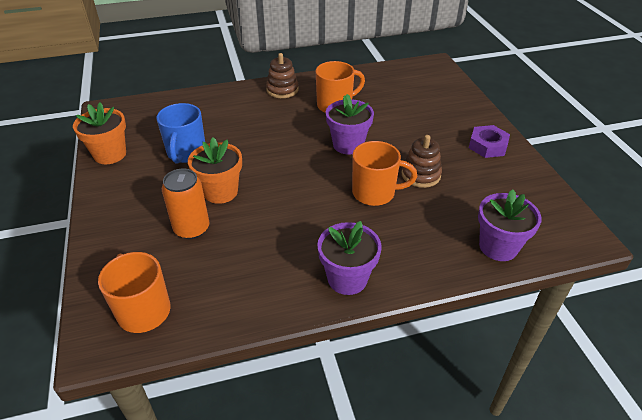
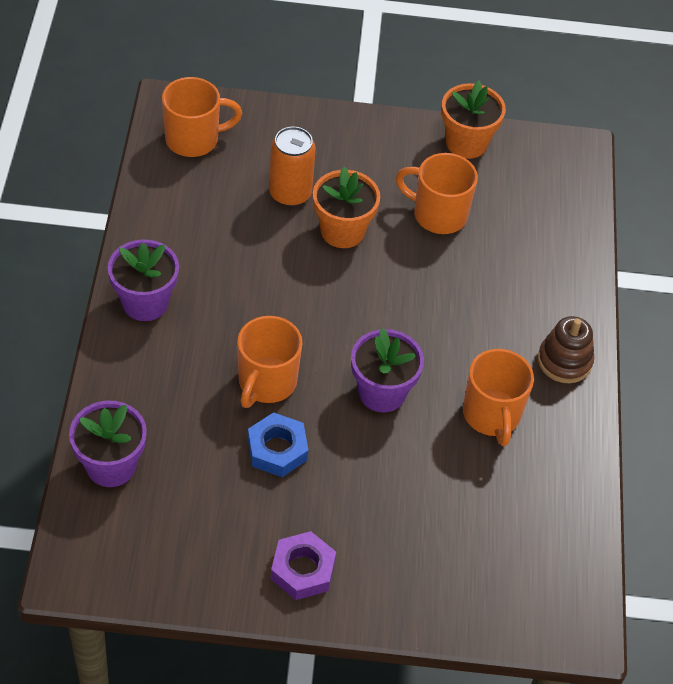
camera: 105 degrees right, 10 degrees up
blue mug [156,103,205,164] -> orange mug [396,153,478,234]
brown stacking toy [402,135,442,188] -> blue nut [248,412,309,477]

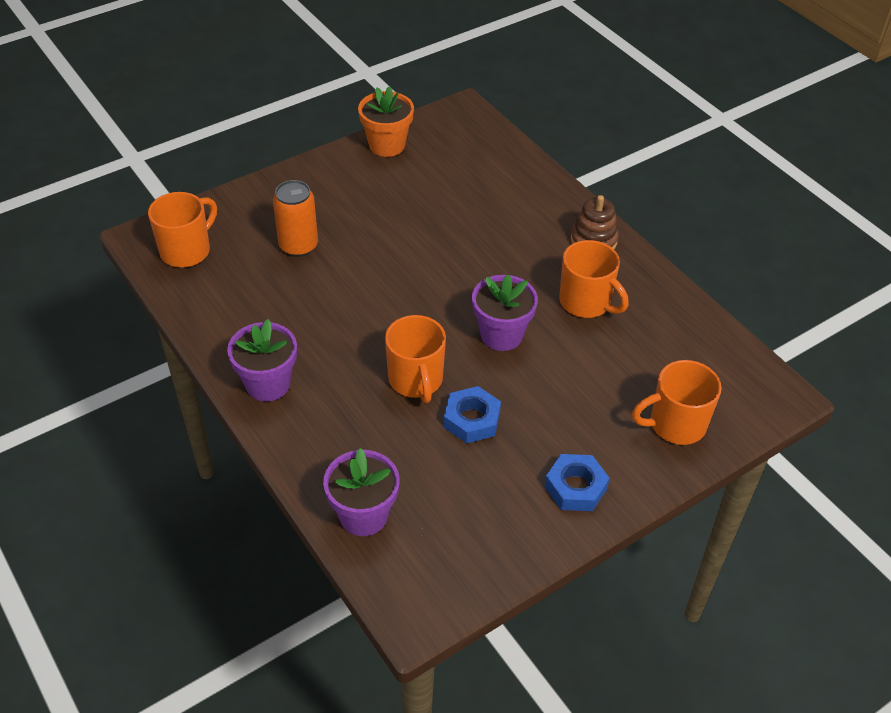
camera: 35 degrees left, 5 degrees down
purple nut [271,531,336,600] -> blue nut [545,454,610,511]
orange flower pot [313,167,380,248] -> none
orange mug [396,153,478,234] -> orange mug moved to [632,360,722,445]

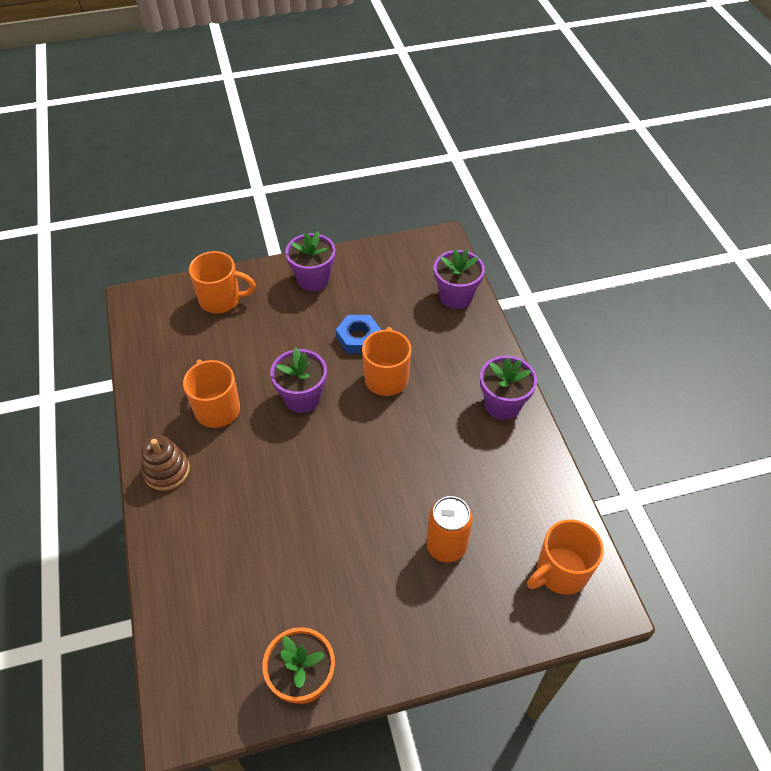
camera: 160 degrees left, 5 degrees up
blue nut [545,454,610,511] -> purple flower pot [285,231,335,292]

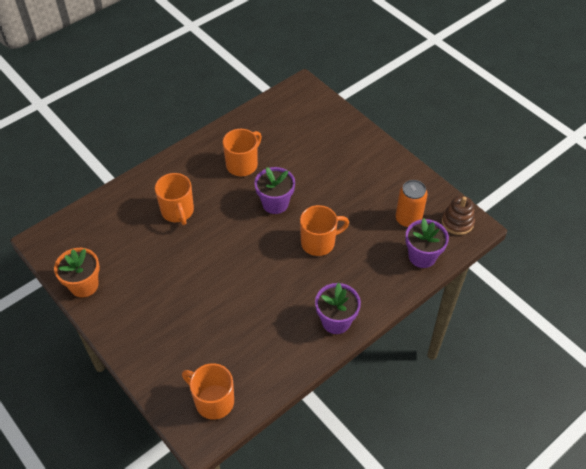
camera: 65 degrees right, 0 degrees up
brown stacking toy [141,436,190,491] -> brown stacking toy moved to [442,196,475,235]
orange mug [189,251,256,313] -> orange mug moved to [155,173,194,225]
purple flower pot [285,231,335,292] -> none
blue nut [336,315,381,354] -> none
orange can [426,496,473,563] -> orange can moved to [396,180,428,227]

